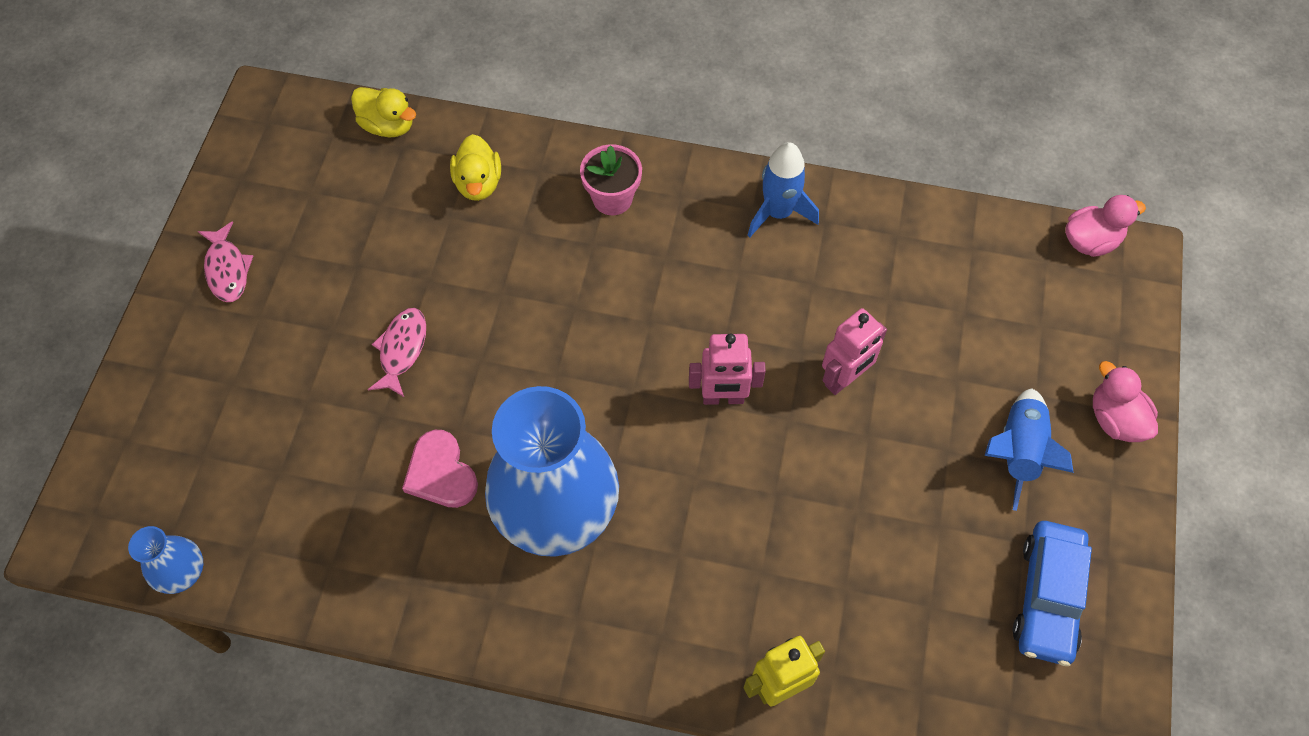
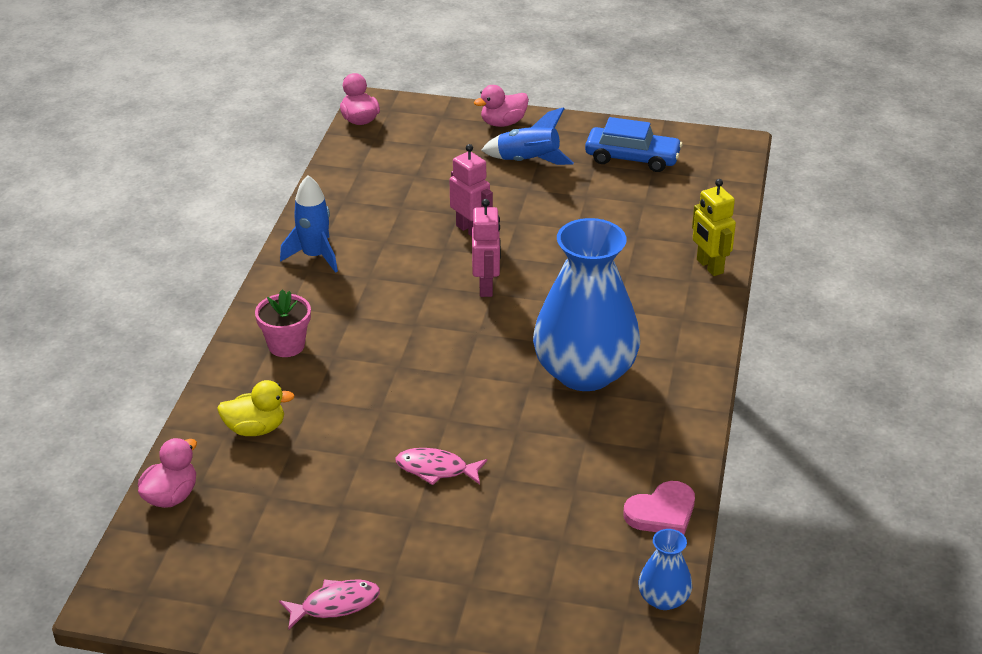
camera: 90 degrees left, 25 degrees down
yellow duck [351,87,416,138] -> pink duck [138,438,197,508]
pink heart [402,430,478,508] -> pink heart moved to [624,481,695,535]

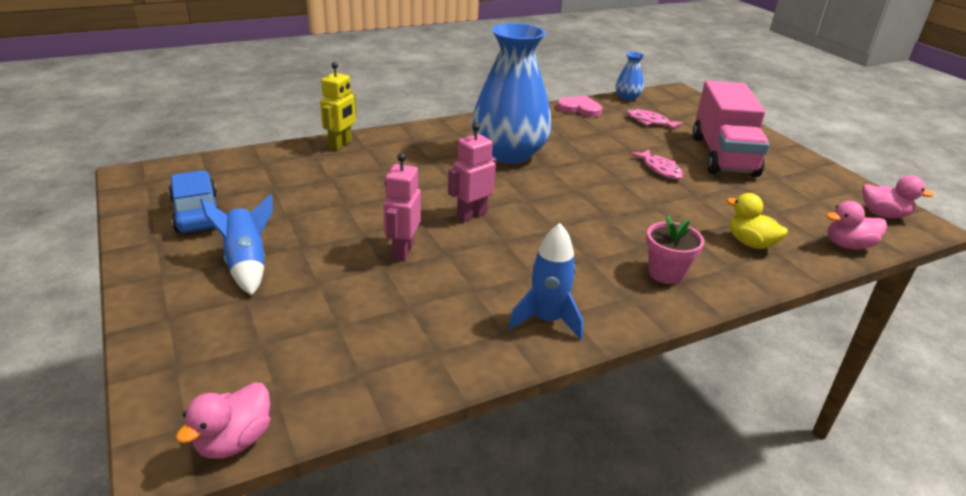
camera: 130 degrees left, 5 degrees down
pink fish [279,579,380,630] -> pink fish moved to [626,109,683,131]
pink duck [474,85,529,127] -> pink duck moved to [862,175,934,218]
none -> pink truck [693,80,770,177]

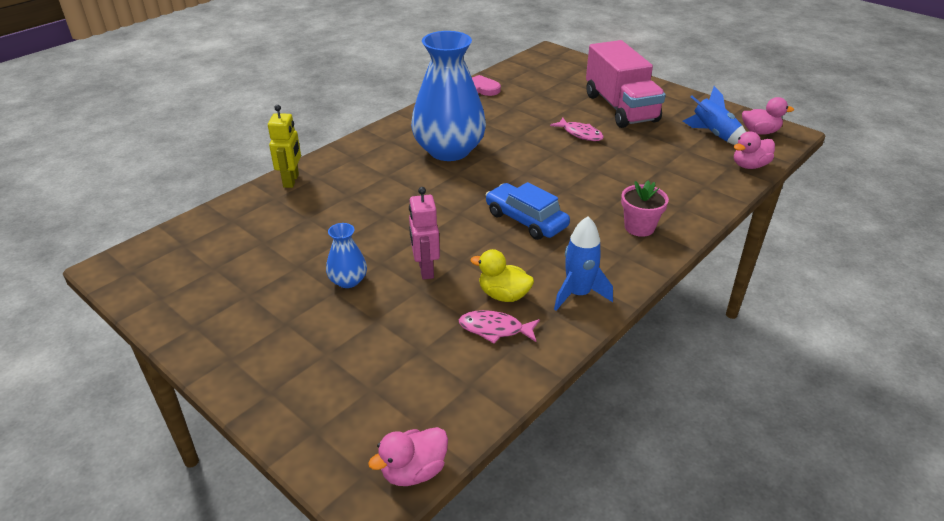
camera: 20 degrees left, 5 degrees up
blue car [168,170,220,233] -> blue car moved to [486,182,570,240]
pink duck [176,382,270,459] -> pink duck turned 45 degrees clockwise [368,427,448,486]
blue rocket [200,194,273,295] -> blue rocket moved to [683,86,746,145]
pink robot [448,123,496,222] -> none
blue vase [615,52,644,101] -> blue vase moved to [326,223,367,288]
pink fish [626,109,683,131] -> pink fish moved to [459,310,540,343]
yellow duck [726,193,788,249] -> yellow duck moved to [470,249,534,302]

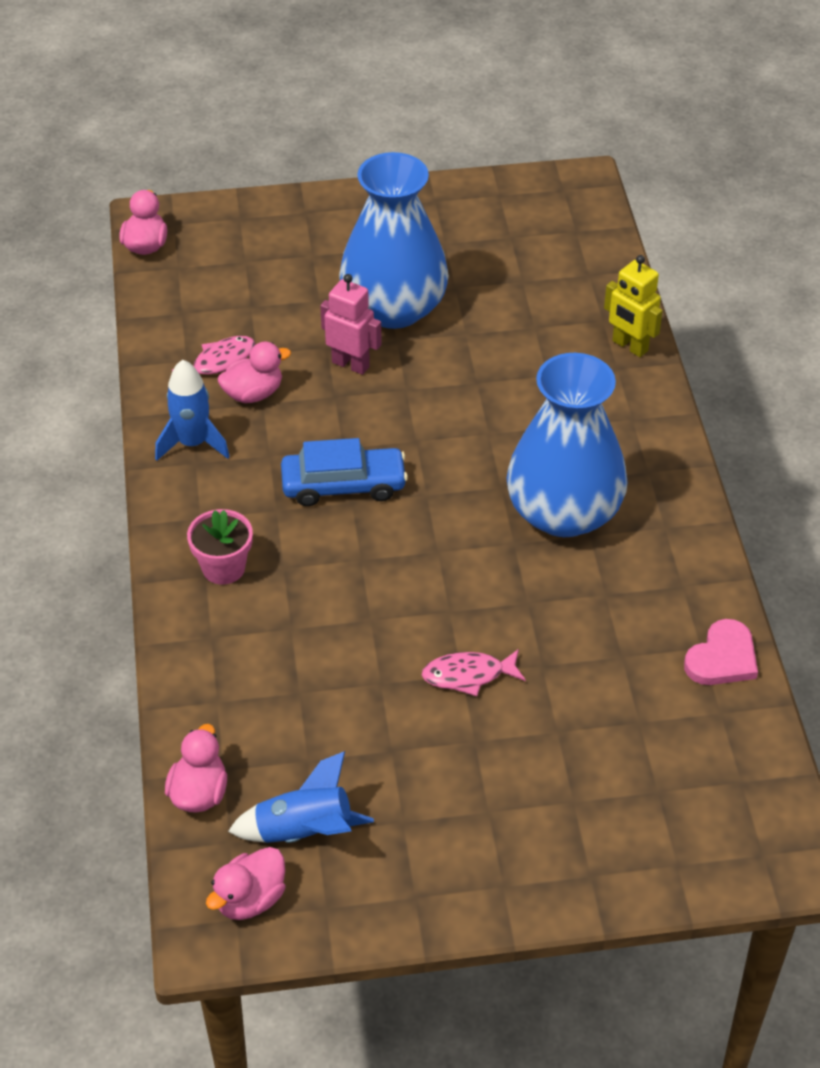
camera: 130 degrees right, 10 degrees up
blue vase [326,223,367,288] -> blue vase [339,152,449,329], size x2.31
yellow duck [470,249,534,302] -> pink duck [217,342,291,403]
pink truck [586,40,666,128] -> none

